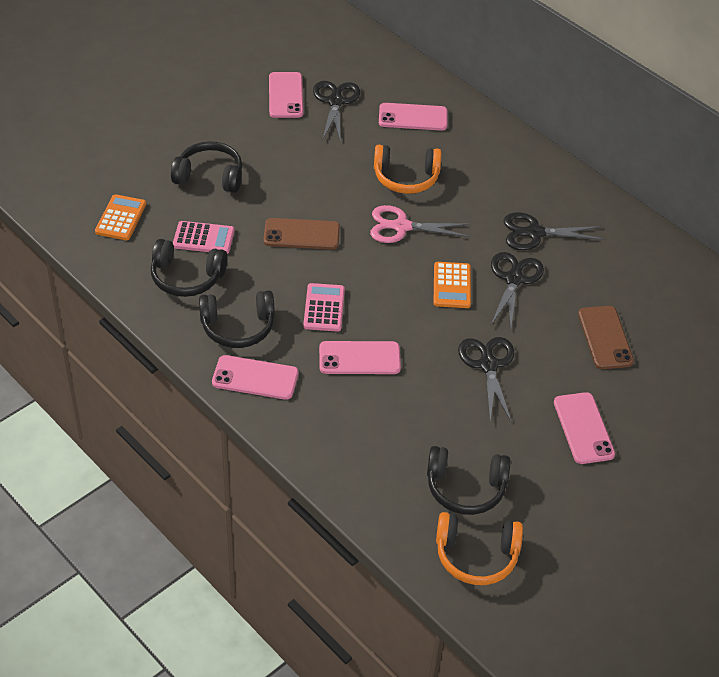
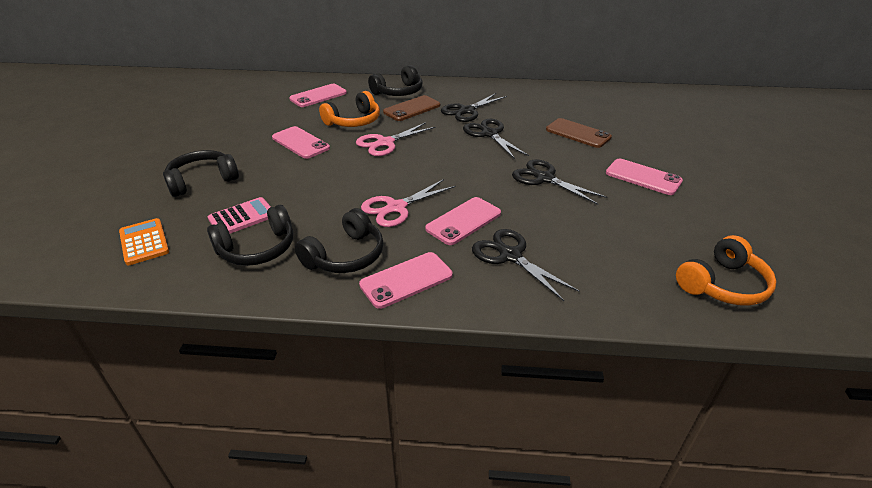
camera: 40 degrees left, 10 degrees down
brown phone [264,218,340,250] -> brown phone moved to [383,95,440,121]
pink phone [269,72,303,118] -> pink phone moved to [272,126,330,159]
pink calculator [303,283,345,332] -> pink scissors [361,179,456,227]
black scissors [313,81,360,143] -> black scissors moved to [472,229,579,301]
black headphones [427,446,511,515] -> black headphones moved to [368,65,423,96]
orange calculator [434,262,471,308] -> none

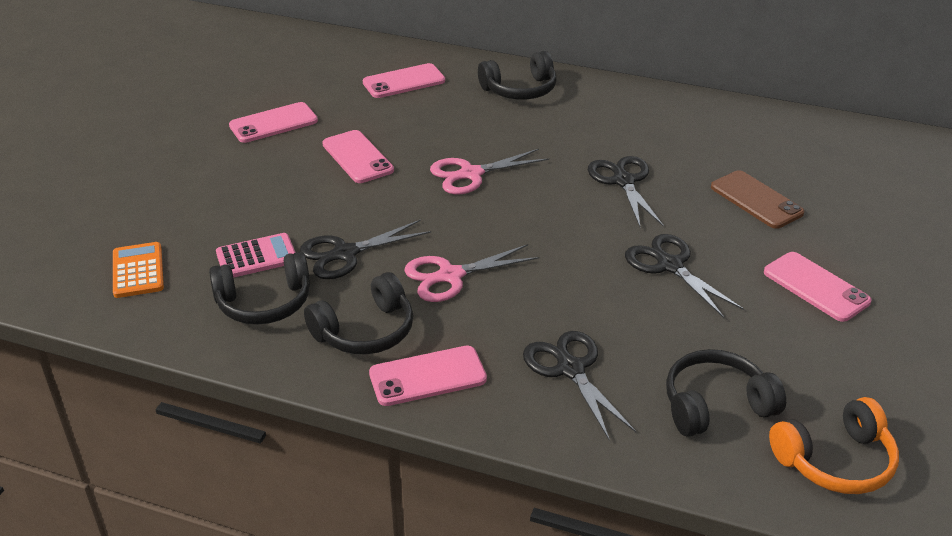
camera: 15 degrees right, 0 degrees up
black headphones [163,150,239,197] -> black headphones moved to [666,349,786,437]
orange headphones [319,91,380,127] -> none
brown phone [383,95,440,121] -> none
pink phone [425,197,501,245] -> pink phone moved to [229,102,318,143]
black scissors [441,93,507,122] -> black scissors moved to [300,220,431,279]

